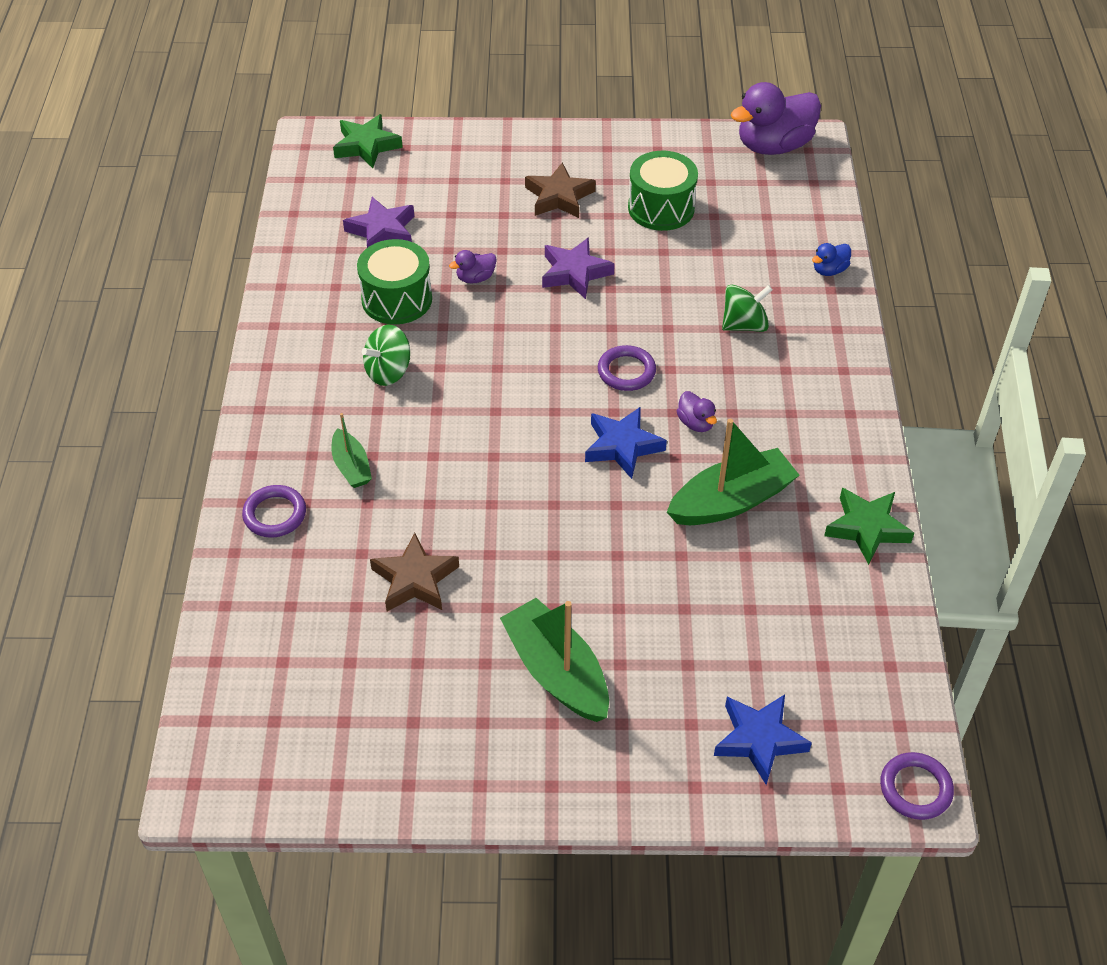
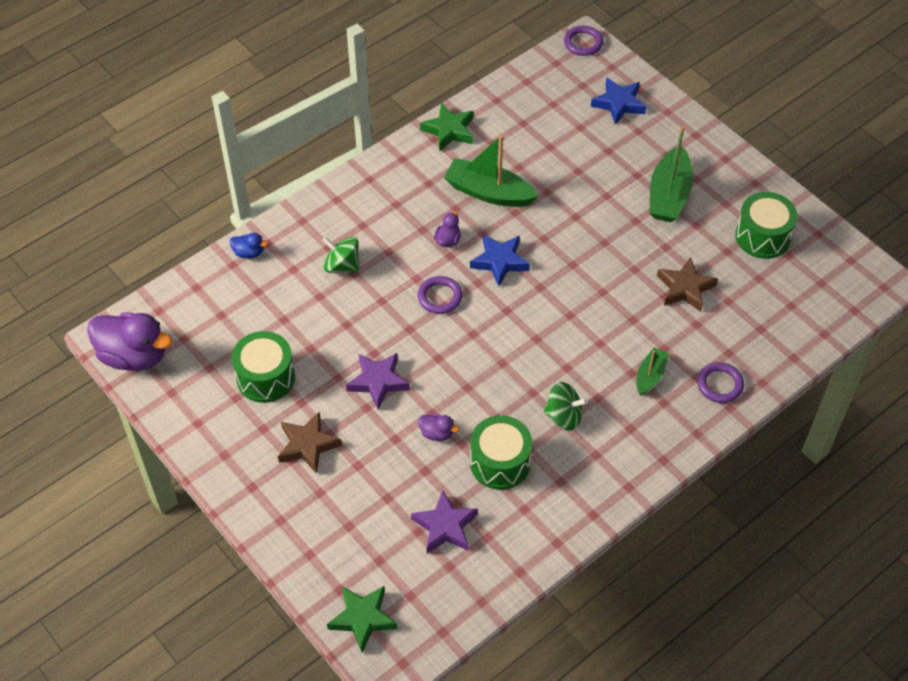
camera: 130 degrees left, 5 degrees up
none -> green drum [735,192,798,259]

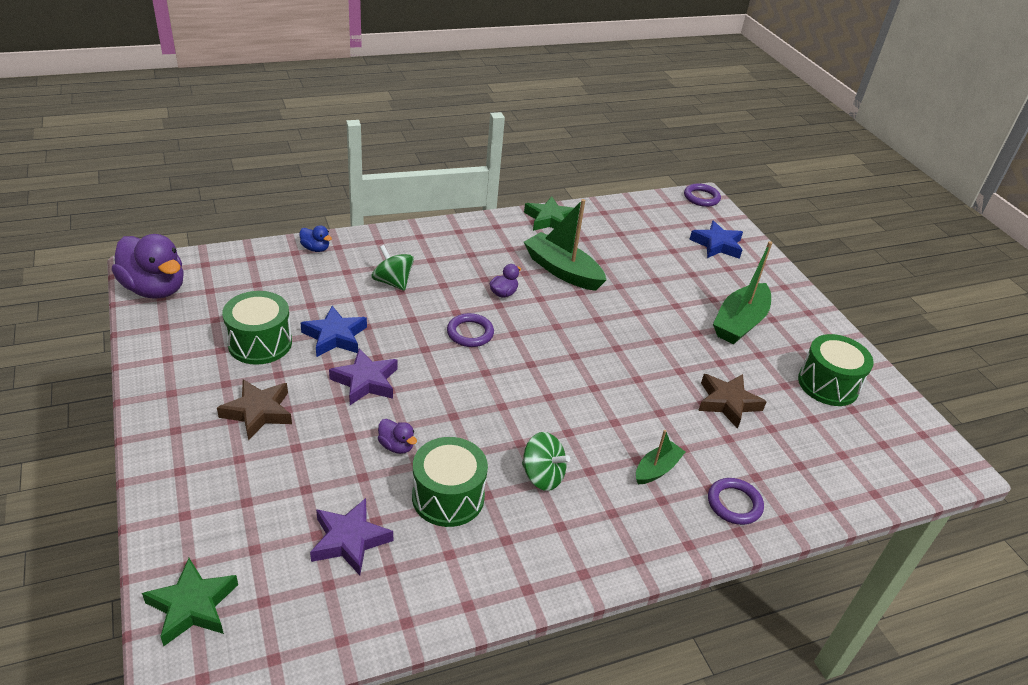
camera: 15 degrees right, 15 degrees down
blue star [470,234,530,286] -> blue star moved to [301,306,367,357]

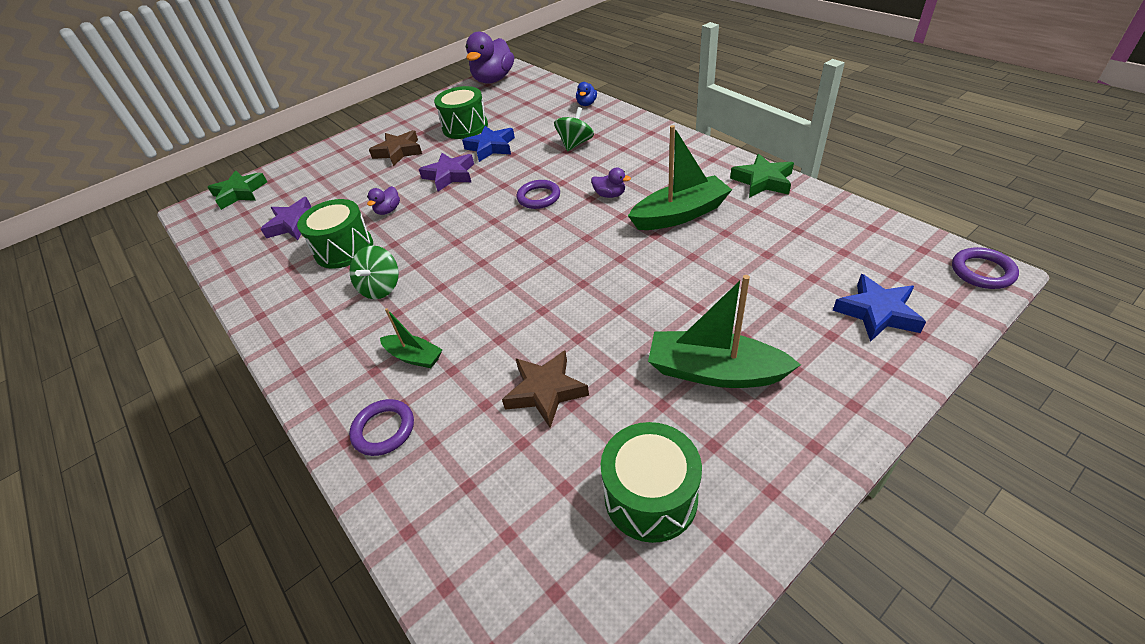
camera: 80 degrees right, 5 degrees up
green boat [524,199,606,291] -> green boat turned 45 degrees clockwise [628,125,732,230]

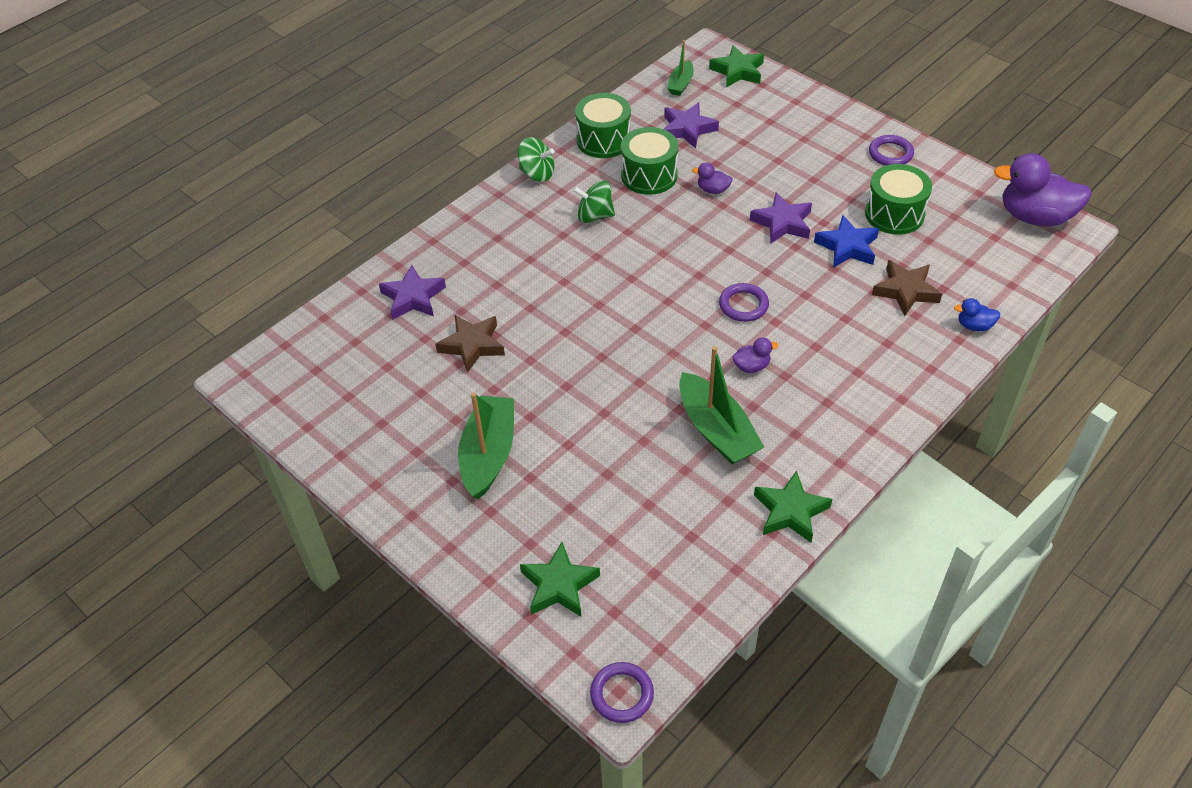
camera: 80 degrees right, 5 degrees up
purple ring [349,399,414,456] -> purple ring moved to [869,135,914,166]
brown star [369,130,422,166] -> brown star moved to [872,260,942,316]
green boat [380,308,443,368] -> green boat moved to [667,40,694,96]
green spinning top [554,107,594,151] -> green spinning top moved to [518,137,554,182]
purple duck [591,167,631,198] -> purple duck turned 120 degrees counterclockwise [732,337,778,373]
green drum [601,422,702,543] -> green drum moved to [575,93,631,158]
blue star [833,274,926,342] -> green star [520,542,600,617]
none -> purple star [379,265,446,320]

